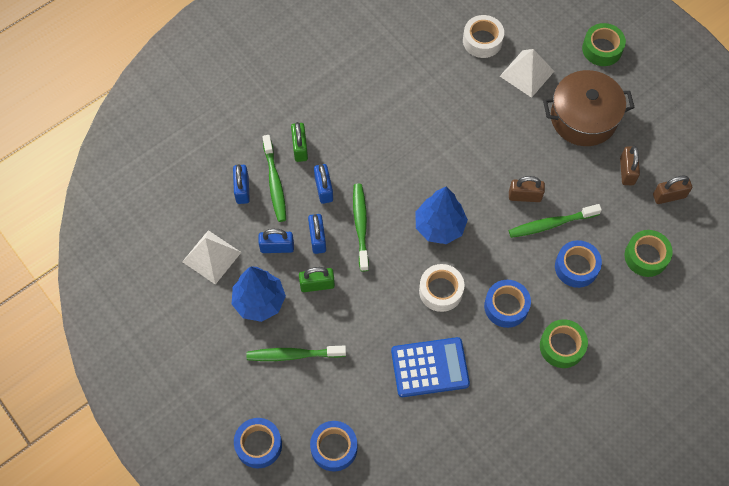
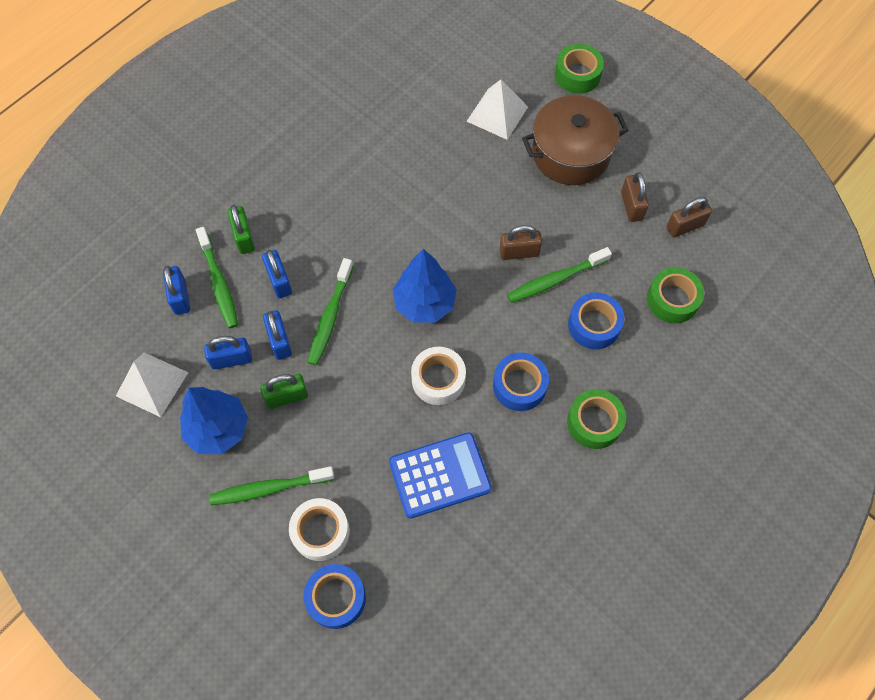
camera: 10 degrees left, 0 degrees up
blue tape [234,418,282,468] -> none
green toothbrush [353,184,369,271] -> green toothbrush turned 150 degrees counterclockwise [308,258,353,365]
white tape [463,15,504,58] -> white tape moved to [289,498,350,561]

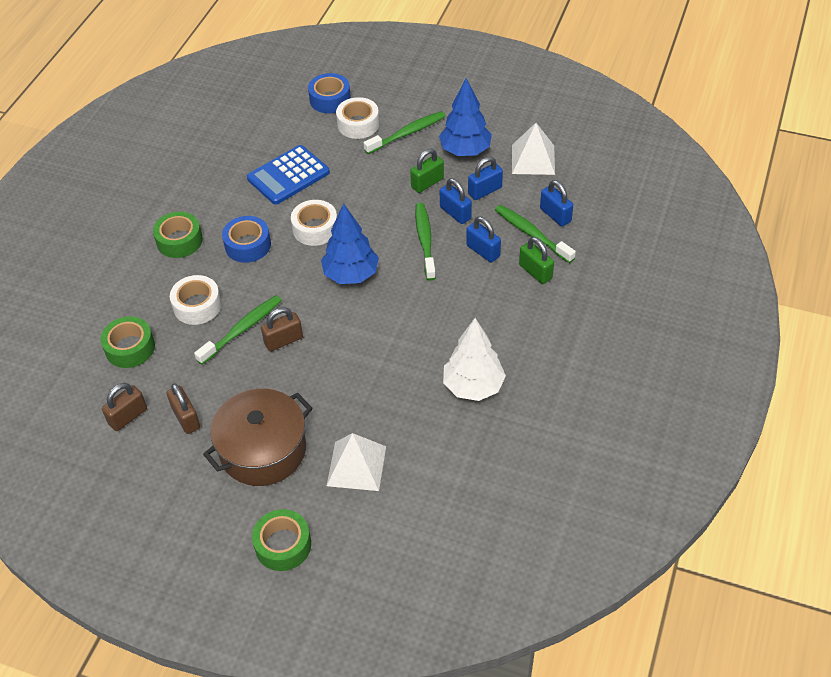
camera: 160 degrees right, 15 degrees down
blue tape [568,292,624,349] -> white tape [170,275,222,325]
none -> white tree [443,318,506,401]

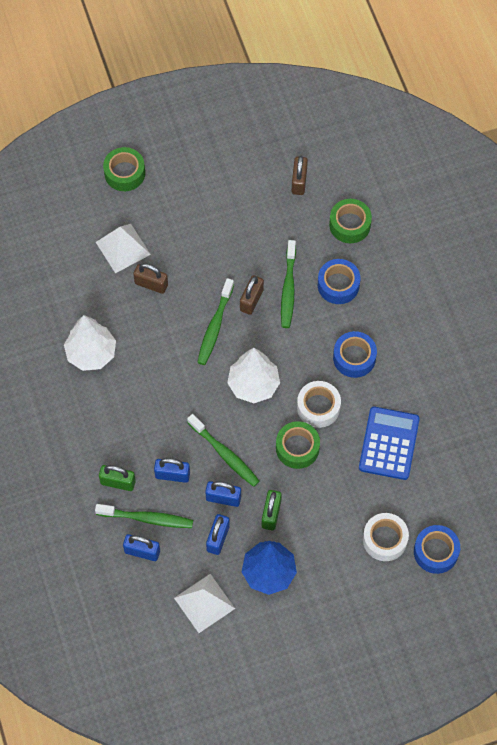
camera: 140 degrees right, 15 degrees up
green tape [153,212,203,258] -> green tape moved to [276,421,320,469]
brown padlock [167,383,200,434] -> brown padlock moved to [133,263,168,294]
white tape [170,275,222,325] -> blue tape [318,259,360,304]
brown pot [203,389,313,486] -> none
blue tree [321,203,379,284] -> white tree [227,348,280,403]
green toothbrush [363,111,445,154] -> green toothbrush moved to [197,278,234,365]

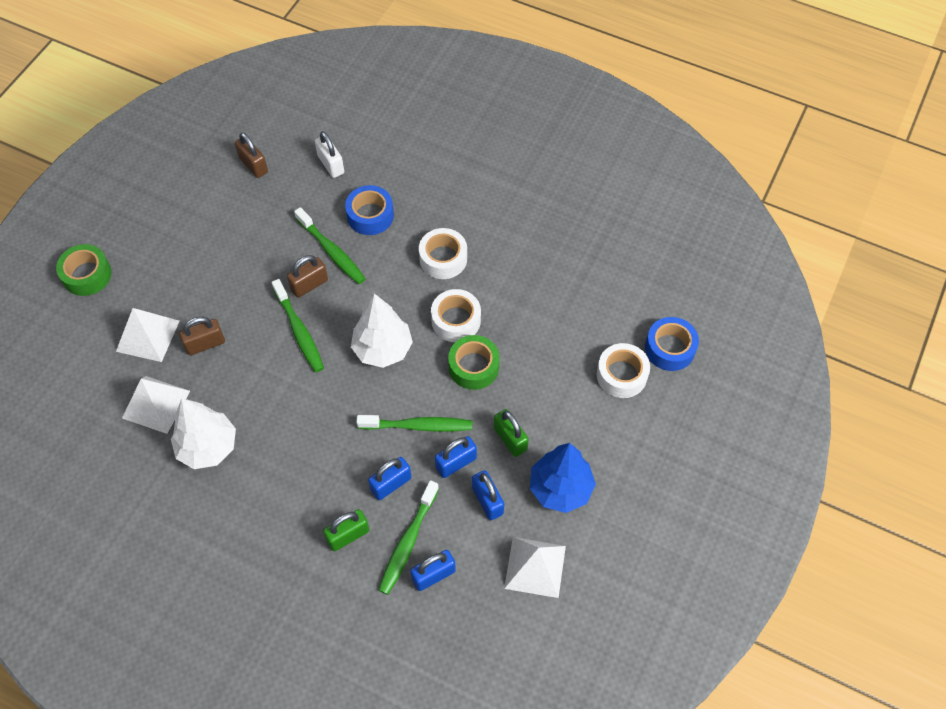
camera: 45 degrees left, 5 degrees down
green toothbrush [95,504,193,528] -> green toothbrush turned 150 degrees clockwise [378,480,439,595]
brown padlock [240,275,264,315] -> brown padlock turned 75 degrees clockwise [287,255,328,298]
green tape [329,199,372,243] -> white padlock [315,131,344,178]
blue tape [333,331,377,378] -> white tape [419,228,467,279]
blue calculator [359,407,420,480] -> none
none -> white pyramid [122,376,190,434]

